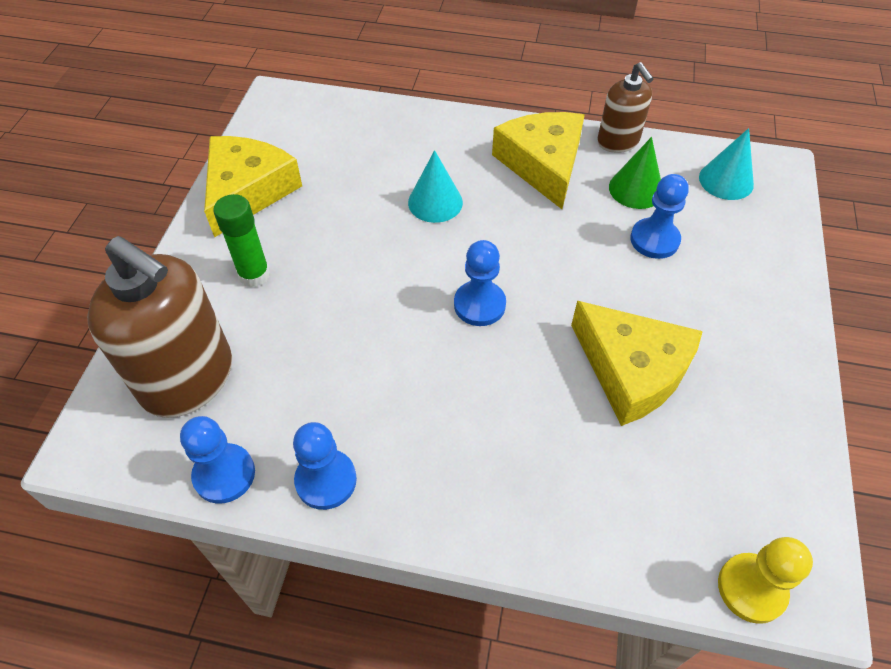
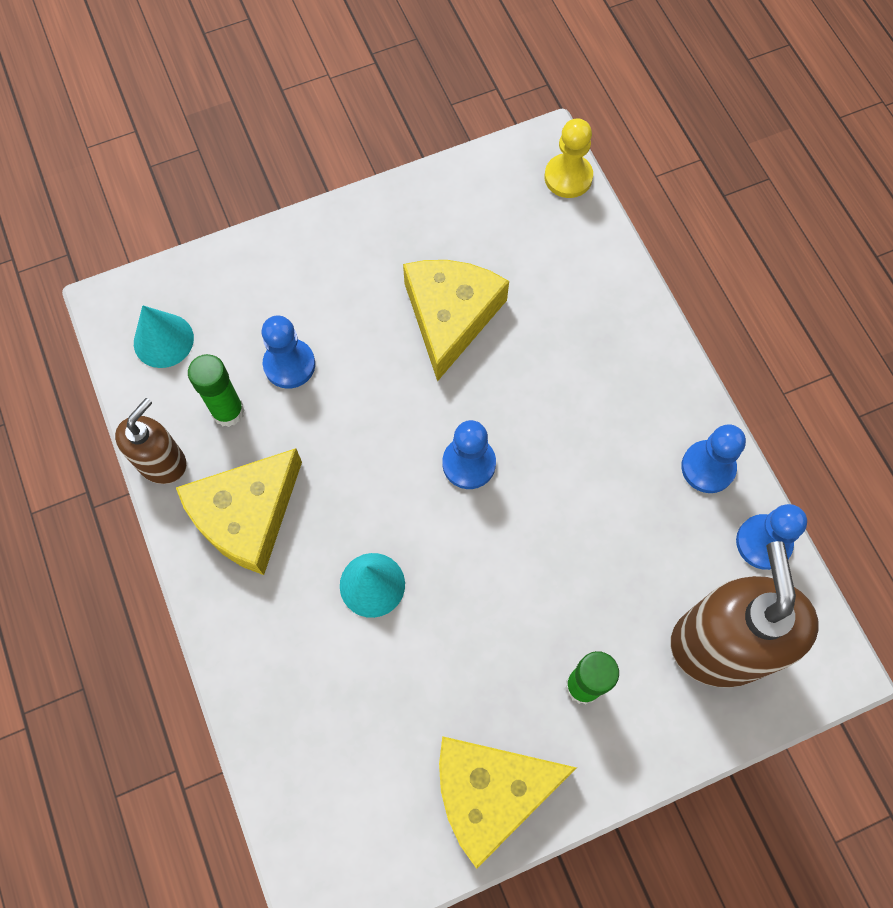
camera: 125 degrees left, 15 degrees up
green cone [609,137,661,209] -> green glue stick [188,354,245,427]

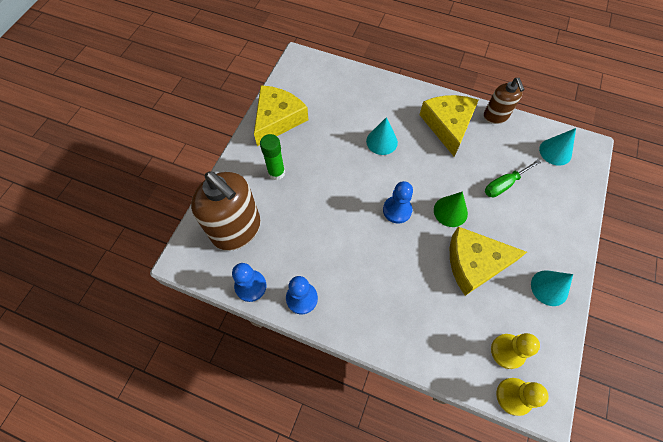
camera: 135 degrees right, 5 degrees down
green glue stick [188,354,245,427] -> none
blue pawn [262,316,315,389] -> green screwdriver [485,160,541,197]
yellow cheese [403,260,509,382] -> yellow cheese turned 120 degrees clockwise [450,227,527,296]
none -> green cone [434,192,468,227]
none -> yellow pawn [491,333,540,369]
none -> turquoise cone [531,270,573,306]

